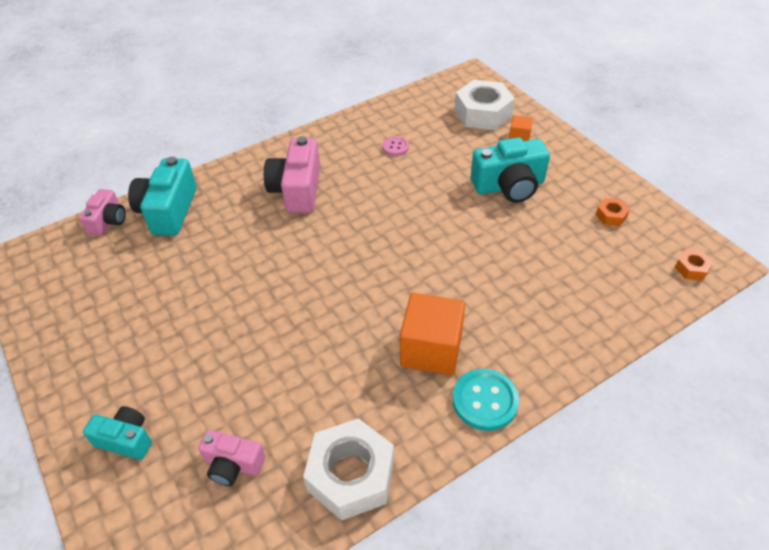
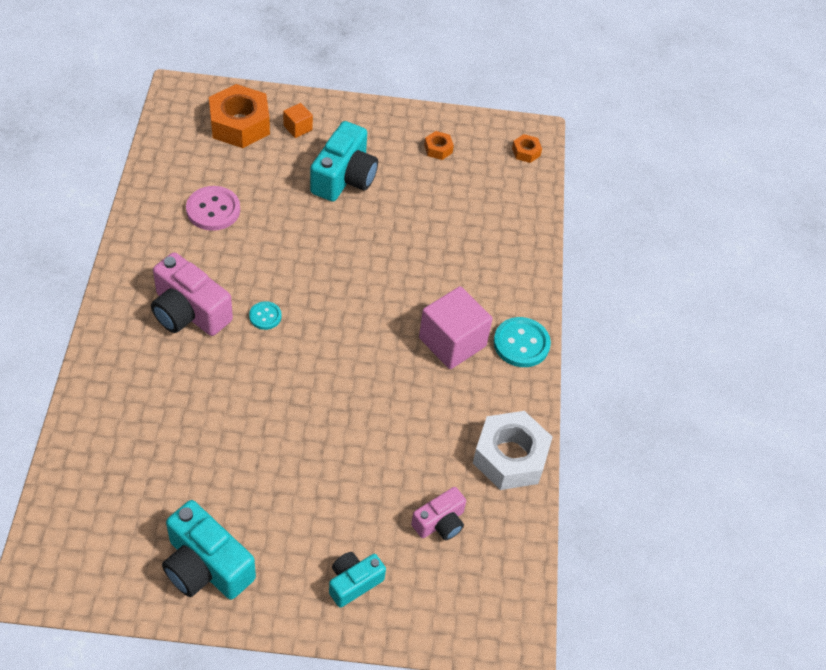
camera: 60 degrees left, 5 degrees up
pink camera [79,189,126,236] -> none
turquoise camera [128,156,197,236] -> turquoise camera moved to [162,500,256,600]
pink button [383,137,409,156] -> pink button [186,186,240,231], size x1.77
orange cube [400,293,465,376] -> pink cube [419,286,493,369]
white nut [455,80,515,130] -> orange nut [209,84,270,148]
none -> turquoise button [249,301,282,330]

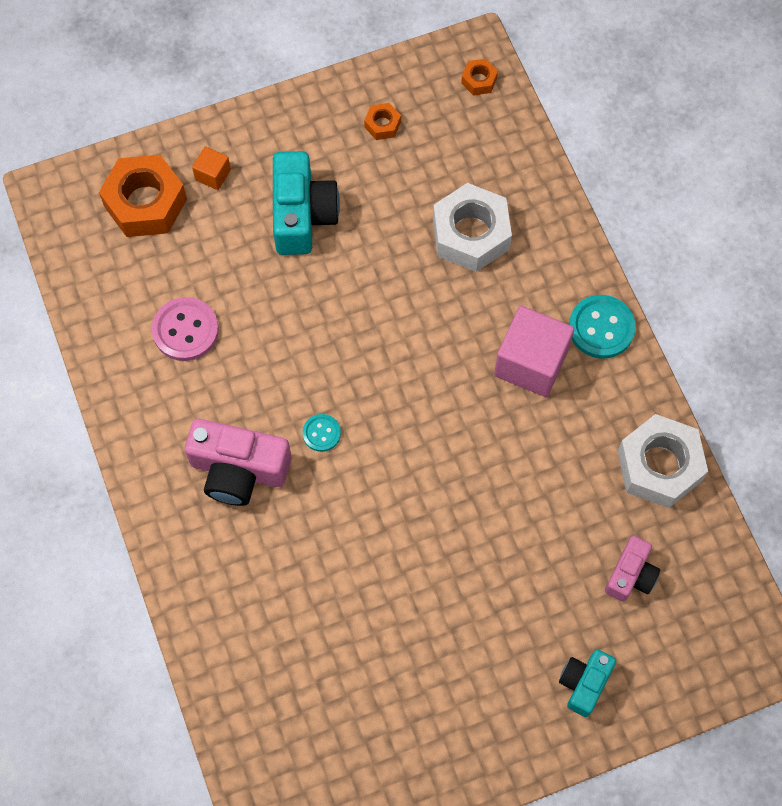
camera: 20 degrees left, 15 degrees up
turquoise camera [162,500,256,600] -> none
none -> white nut [433,183,512,272]

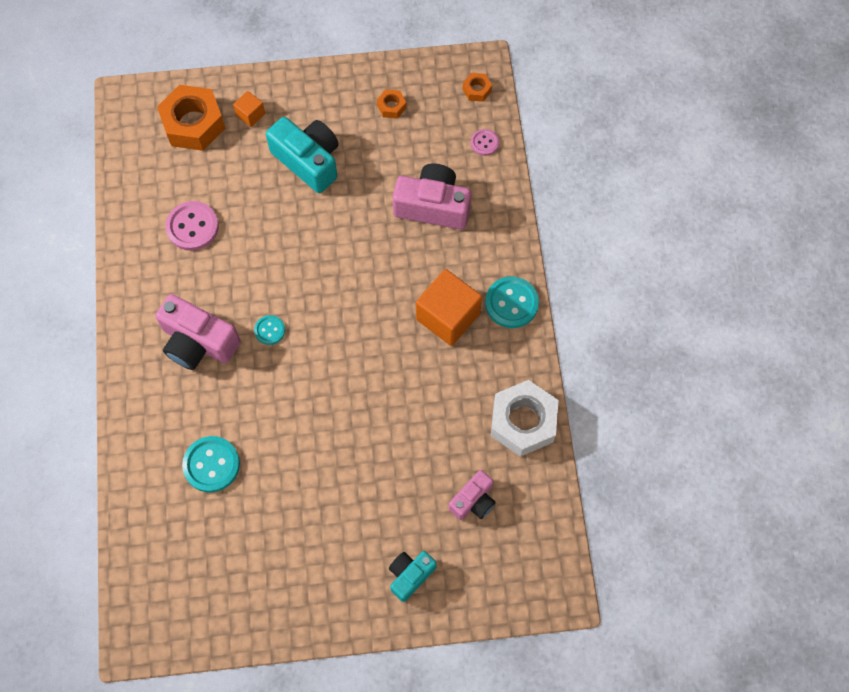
camera: 15 degrees right, 0 degrees up
turquoise camera [273,151,340,255] -> turquoise camera turned 60 degrees counterclockwise [266,117,339,193]
white nut [433,183,512,272] -> pink camera [393,164,471,230]
pink cube [494,306,574,397] -> orange cube [416,269,482,346]
none -> turquoise button [182,436,240,492]
none -> pink button [471,129,499,156]

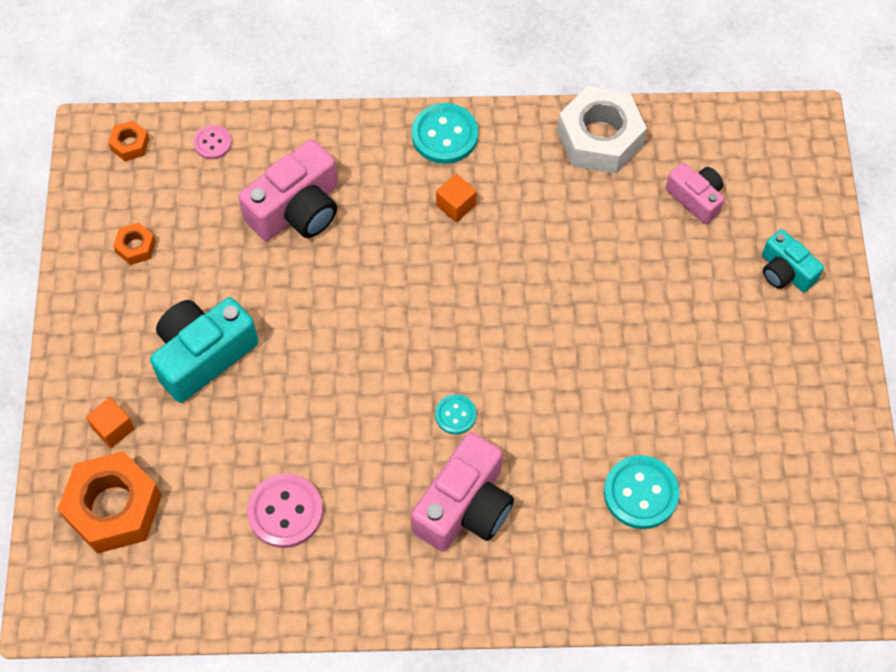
camera: 85 degrees left, 5 degrees down
pink camera [393,164,471,230] -> pink camera turned 150 degrees counterclockwise [238,139,338,241]
orange cube [416,269,482,346] -> orange cube [436,174,477,222], size x0.49

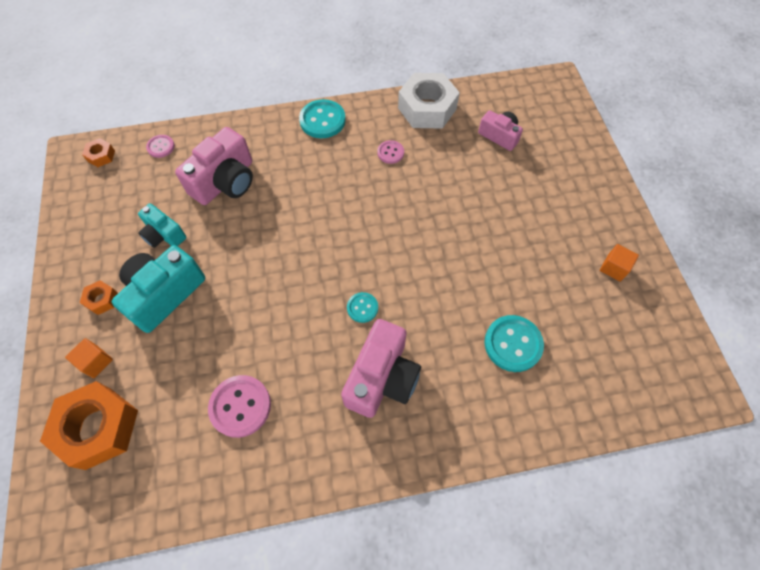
camera: 10 degrees left, 0 degrees up
orange nut [113,222,156,265] -> orange nut moved to [80,280,118,315]
orange cube [436,174,477,222] -> orange cube moved to [600,244,639,282]
turquoise camera [762,229,824,292] -> turquoise camera moved to [138,204,187,248]
none -> pink button [377,140,404,164]

